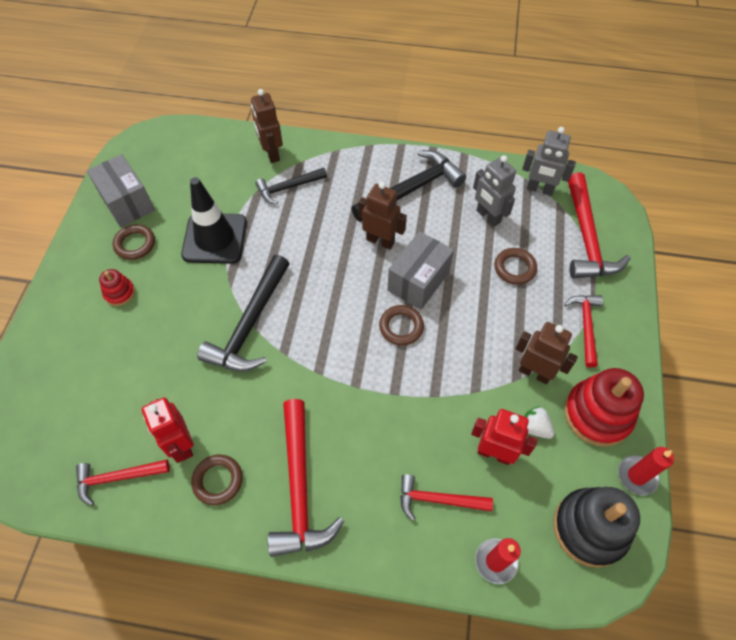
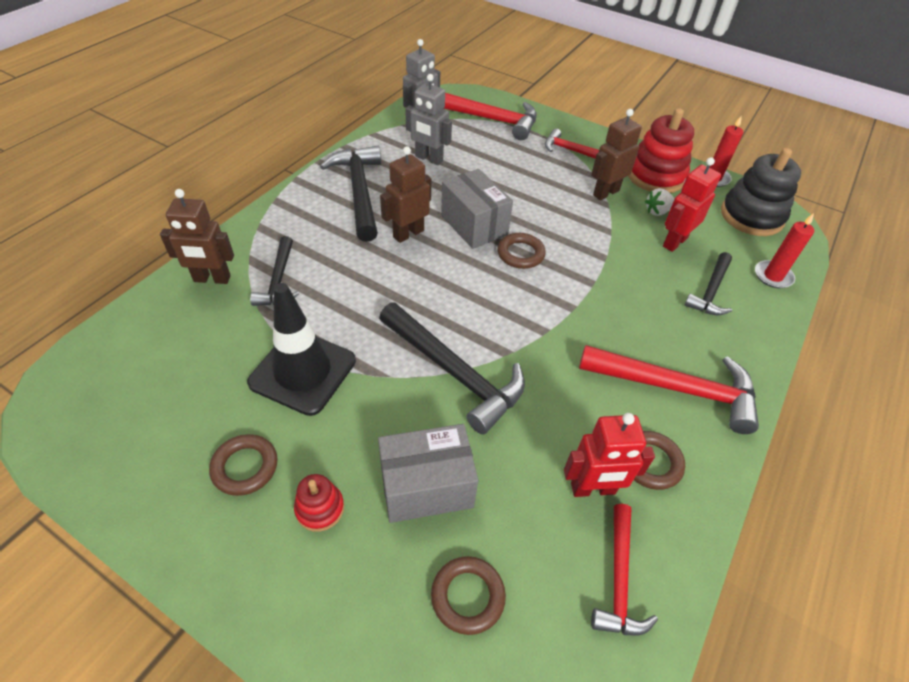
camera: 70 degrees left, 10 degrees down
grey box [87,154,155,227] -> grey box moved to [378,424,478,523]
red hammer [400,474,493,521] -> black hammer [684,252,732,316]
grey robot [473,155,516,227] -> grey robot turned 45 degrees clockwise [405,74,452,165]
brown ring [495,248,537,285] -> brown ring moved to [431,556,506,635]

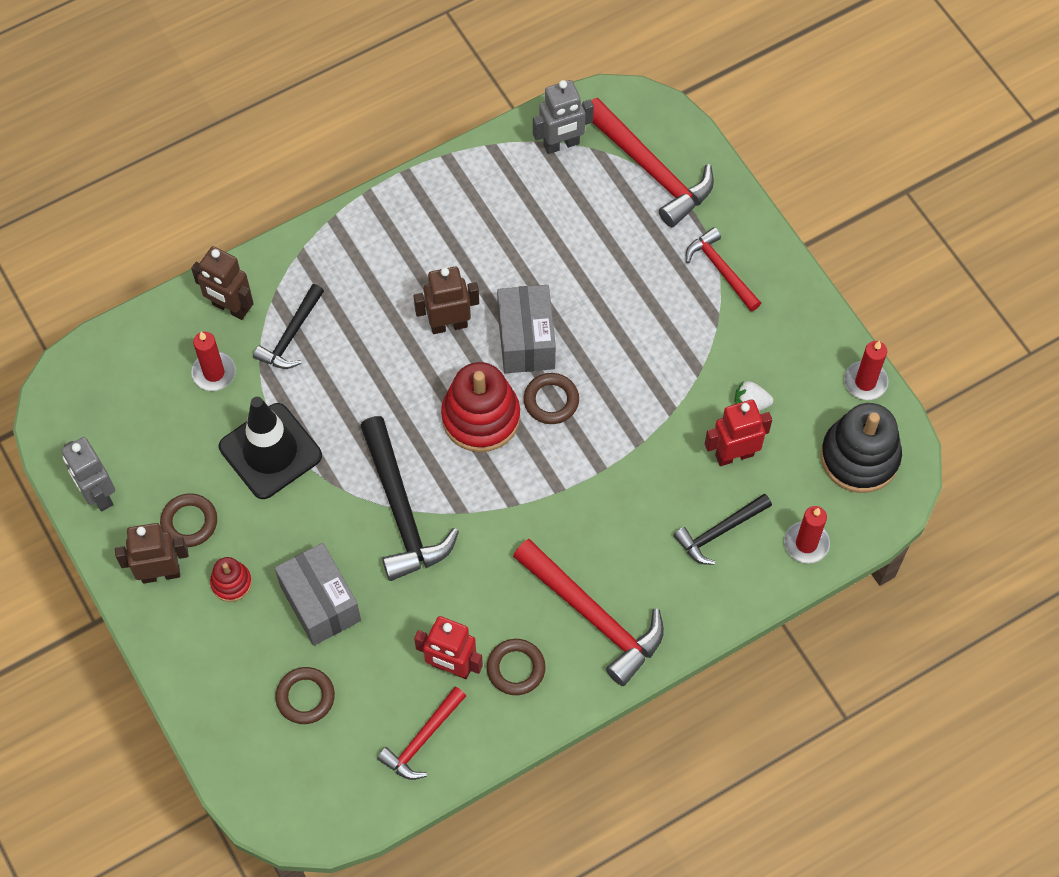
camera: 30 degrees right, 15 degrees up
black hammer [320,146,381,242] -> none
grey box [378,424,478,523] -> grey box turned 45 degrees clockwise [275,543,361,646]
grey robot [405,74,452,165] -> grey robot moved to [61,437,115,511]
brown robot [591,109,642,200] -> brown robot moved to [115,523,189,584]
red stacking toy [628,108,694,193] -> red stacking toy moved to [441,362,520,452]
none -> red candle [191,332,236,391]

